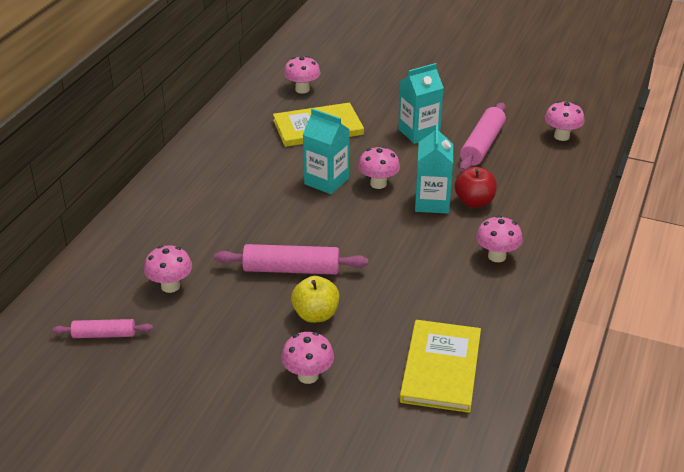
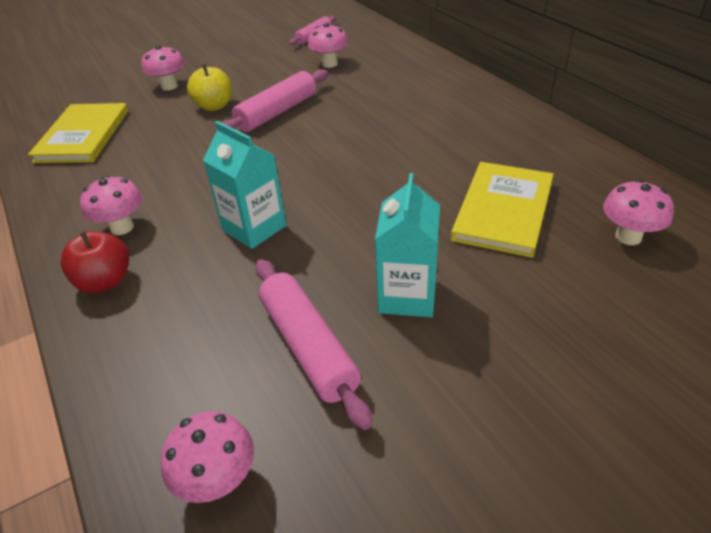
camera: 130 degrees right, 5 degrees up
turquoise carton [303,108,349,194] -> none
pink mushroom [358,146,400,189] -> none
yellow book [400,320,481,413] -> yellow book turned 45 degrees clockwise [28,103,128,163]
red apple [455,167,497,208] -> red apple moved to [61,231,129,293]

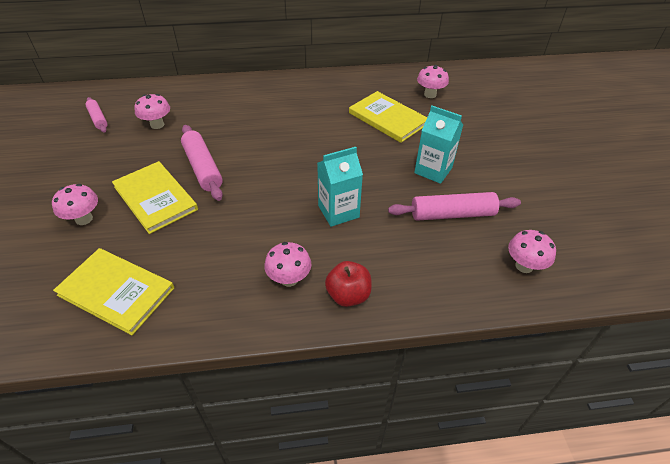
camera: 70 degrees left, 5 degrees up
yellow apple [187,64,232,111] -> yellow book [112,161,198,234]

